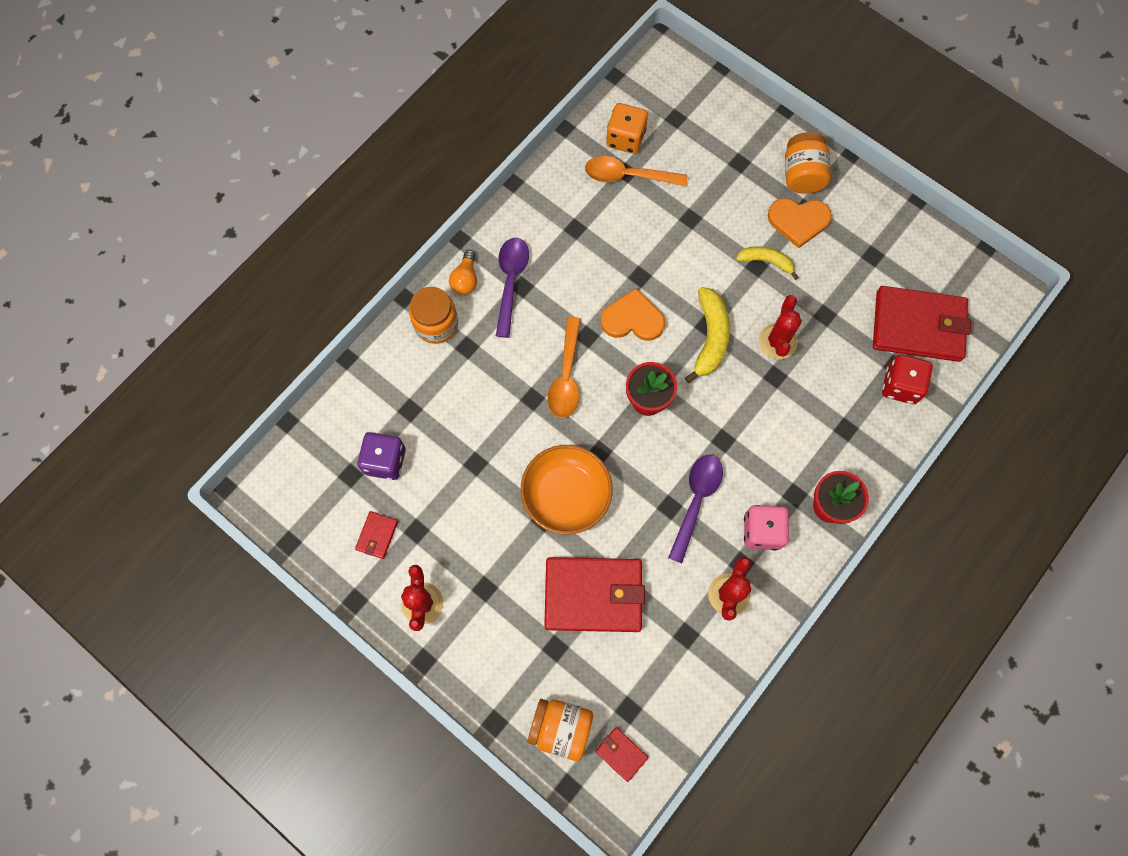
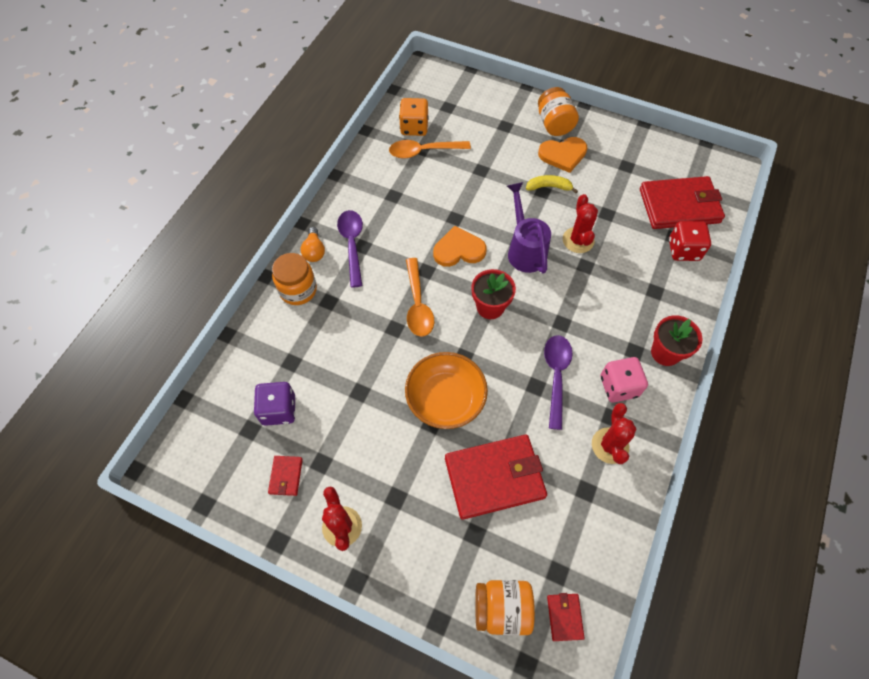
camera: 15 degrees left, 10 degrees down
red wallet [595,727,649,782] -> red wallet turned 60 degrees clockwise [547,593,585,641]
yellow banana [685,287,730,383] -> purple watering can [507,182,551,274]

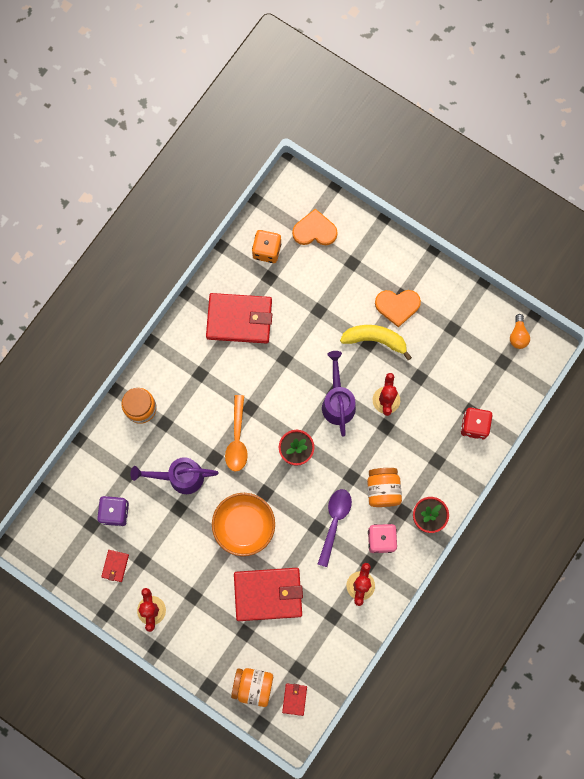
camera: 10 degrees right, 15 degrees up
orange light bulb [301,227,325,262] -> orange light bulb moved to [510,314,530,349]
purple spoon [337,210,363,287] -> none
orange spoon [389,140,471,158] -> none
orange heart [433,226,487,267] -> orange heart moved to [292,209,338,245]
yellow banana [526,175,578,193] -> yellow banana [340,325,412,360], size x1.57
orange jar [538,87,579,136] -> orange jar moved to [367,468,402,507]
red wallet [640,176,725,229] -> red wallet moved to [206,293,272,344]
none -> purple watering can [130,457,219,494]

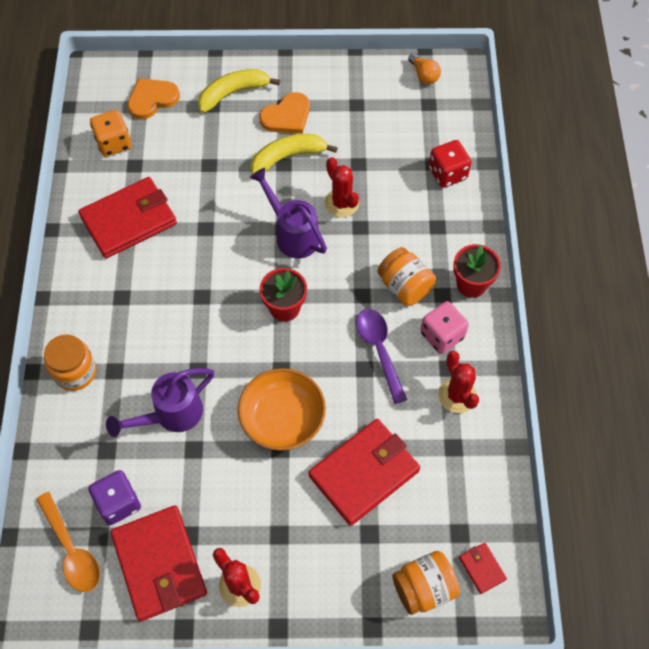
camera: 35 degrees left, 15 degrees down
red wallet [101,550,129,582] -> red wallet [111,505,207,621], size x2.30
orange spoon [225,395,248,472] -> orange spoon moved to [36,492,100,592]
none -> yellow banana [198,69,280,113]

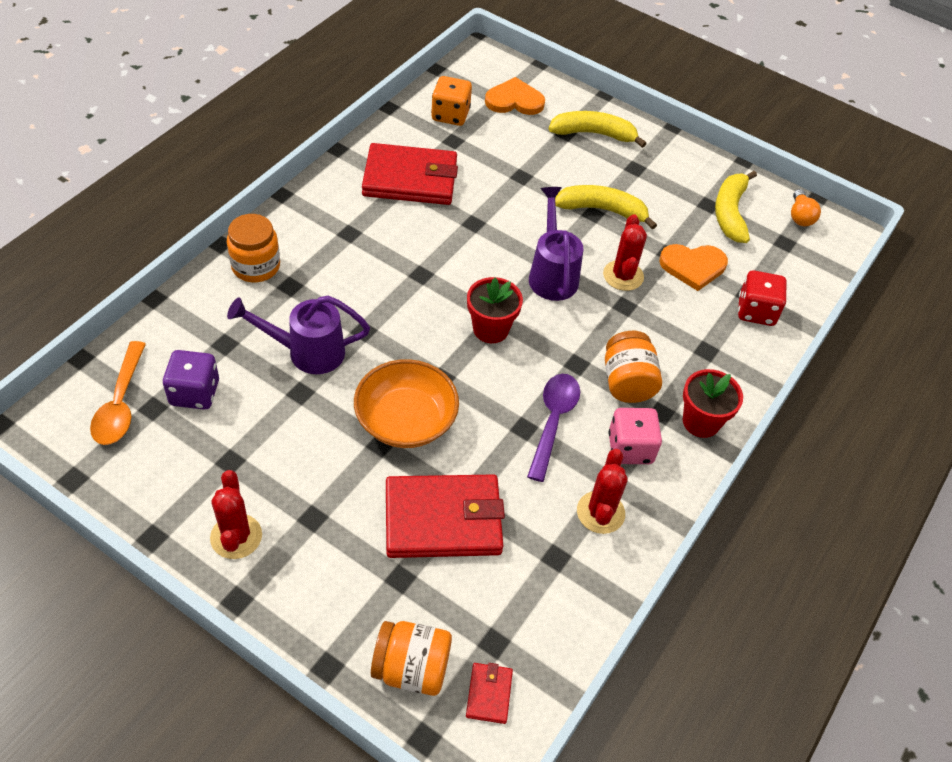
camera: 30 degrees right, 10 degrees down
red wallet [111,505,207,621] -> none
orange heart [259,92,310,134] -> orange heart moved to [659,244,728,291]
none -> yellow banana [715,171,757,243]

